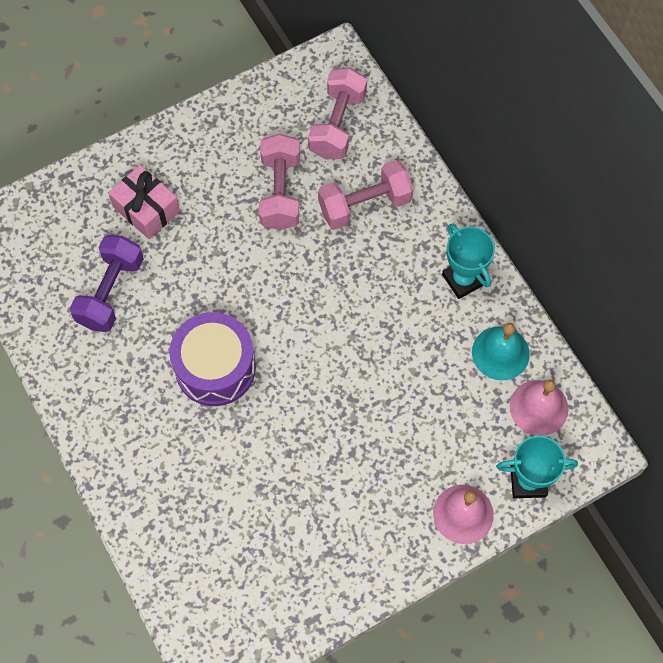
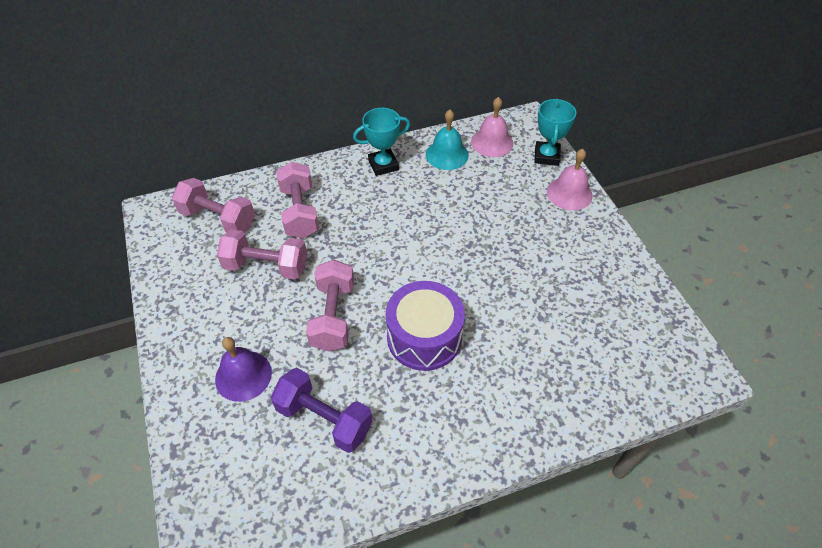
camera: 80 degrees left, 15 degrees down
pink gift [108,165,180,239] -> purple bell [215,337,272,402]
none -> pink dumbbell [306,260,354,351]

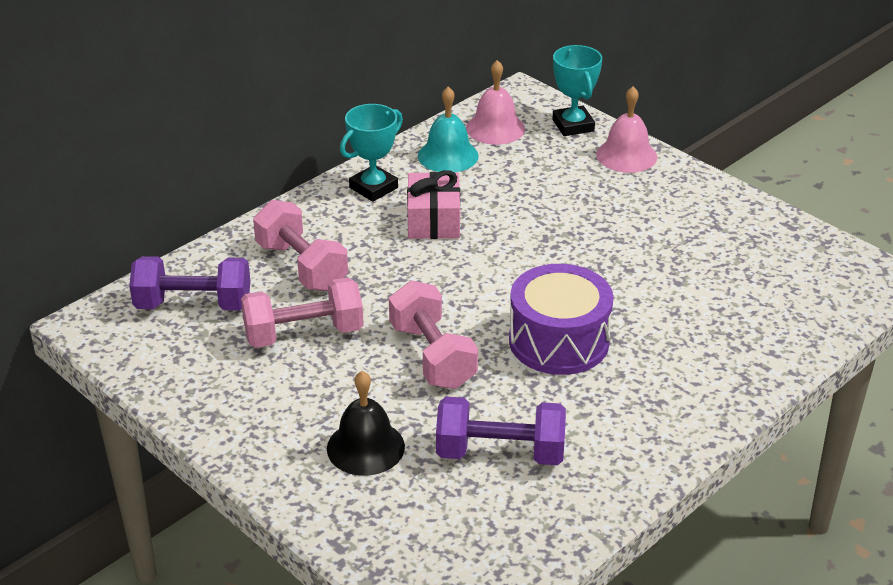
camera: 25 degrees left, 15 degrees down
pink dumbbell [172,178,255,233] -> purple dumbbell [129,256,250,310]
purple bell [215,337,272,402] -> black bell [327,371,405,476]
none -> pink gift [407,170,460,239]

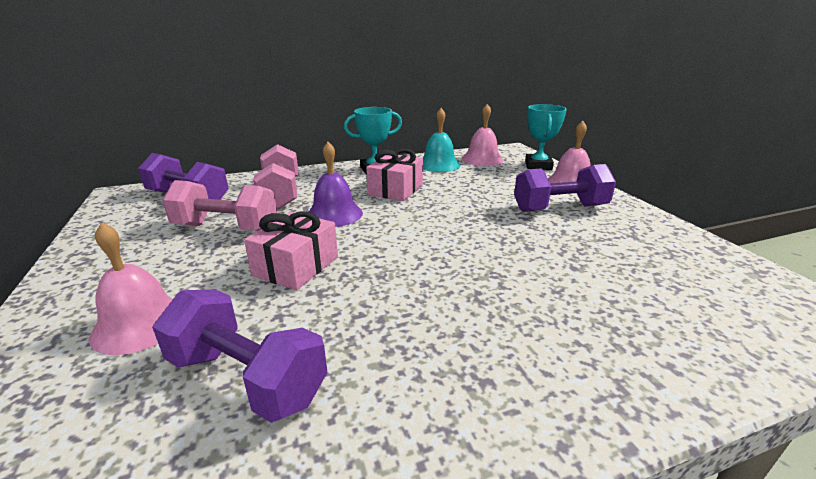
camera: 25 degrees right, 10 degrees down
black bell [327,371,405,476] -> pink bell [89,222,173,355]
pink dumbbell [389,280,478,389] -> pink gift [244,211,338,290]
purple drum [509,264,613,375] -> none
none -> purple bell [309,142,363,227]
none -> purple dumbbell [514,164,616,212]

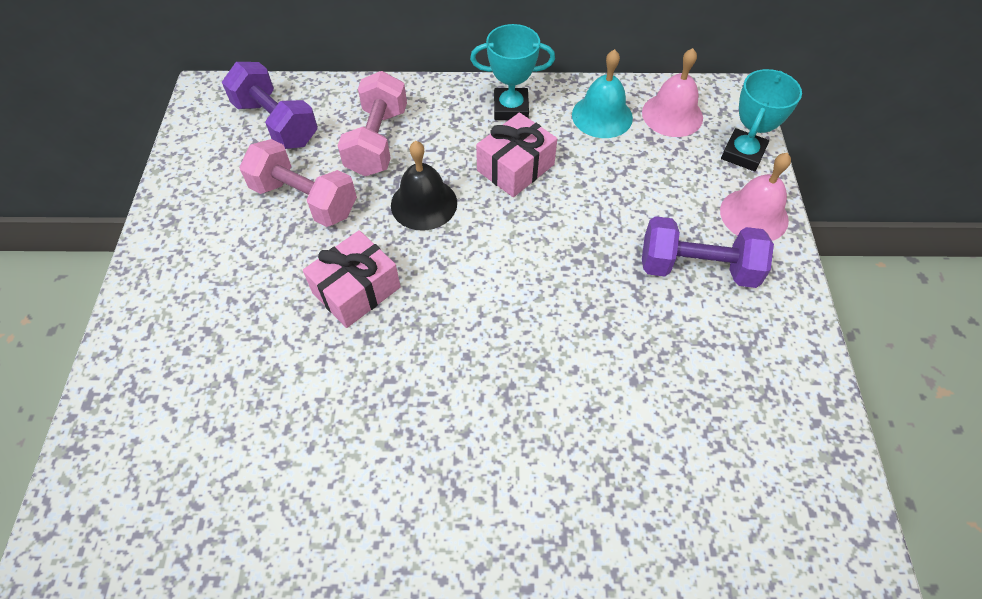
camera: 20 degrees right, 30 degrees up
pink bell [89,222,173,355] -> none
purple dumbbell [152,289,328,423] -> none
purple bell [309,142,363,227] -> black bell [391,141,457,231]

